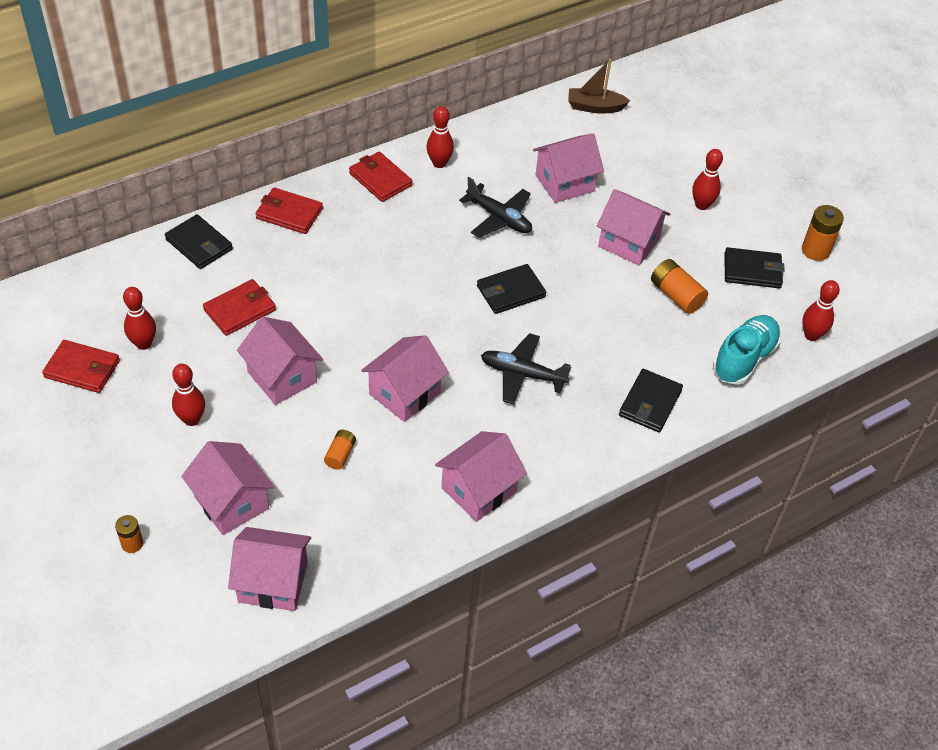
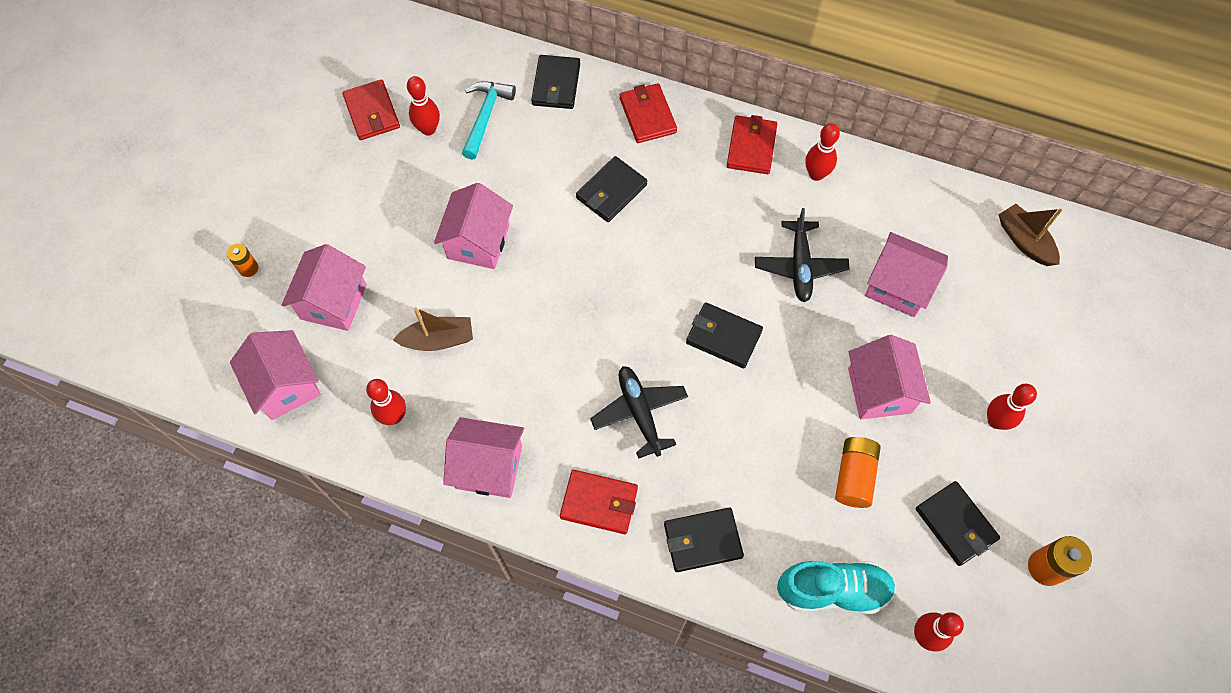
camera: 55 degrees right, 15 degrees up
red bowling pin [172,364,205,426] -> red bowling pin moved to [366,379,406,425]
red wallet [203,279,276,336] -> red wallet moved to [560,470,638,534]
orange battery [324,430,356,470] -> brown boat [393,307,473,351]
pink house [361,335,449,422] -> none
none -> turquoise hammer [462,81,516,160]
none -> black wallet [576,156,647,222]

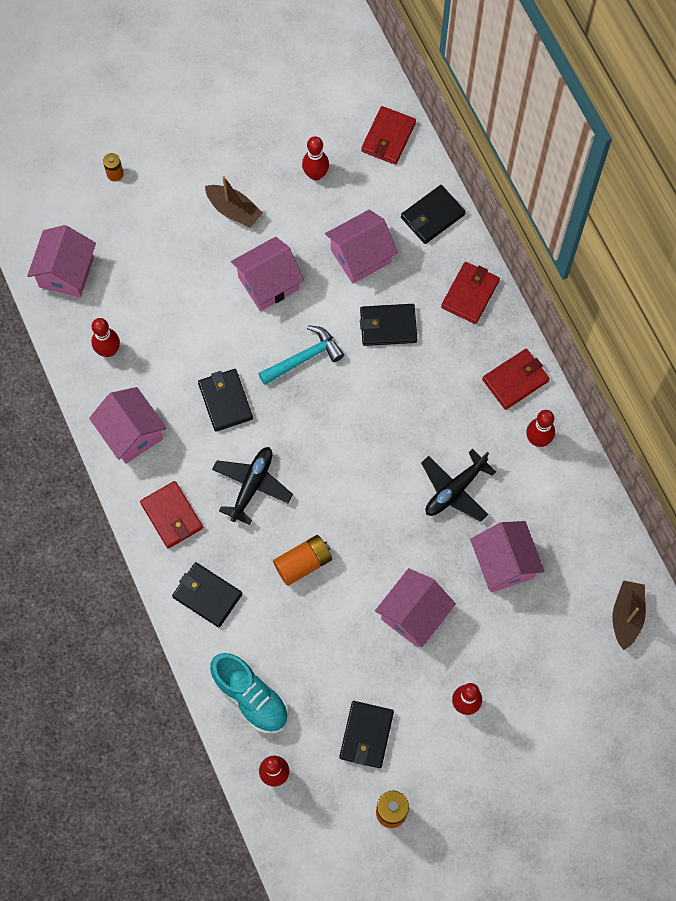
camera: 45 degrees right, 5 degrees up
pink house [282,244,367,331] -> pink house moved to [325,210,398,283]
red wallet [342,79,400,140] -> red wallet moved to [361,106,416,165]
brown boat [393,307,473,351] -> brown boat moved to [205,176,263,228]
turquoise hammer [462,81,516,160] -> turquoise hammer moved to [258,325,344,385]
black wallet [686,302,763,368] -> black wallet moved to [198,369,253,431]
orange battery [835,437,881,508] -> orange battery moved to [273,535,332,586]

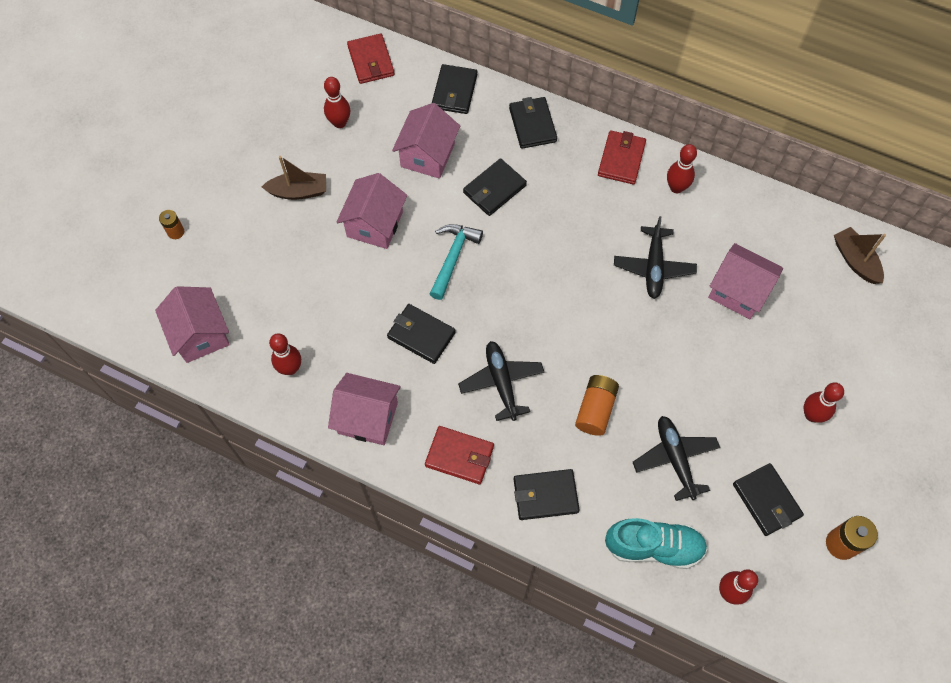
camera: 40 degrees left, 5 degrees down
pink house [375,568,456,647] -> none
red wallet [441,262,500,324] -> black wallet [509,97,557,149]
none -> black plane [633,416,720,501]

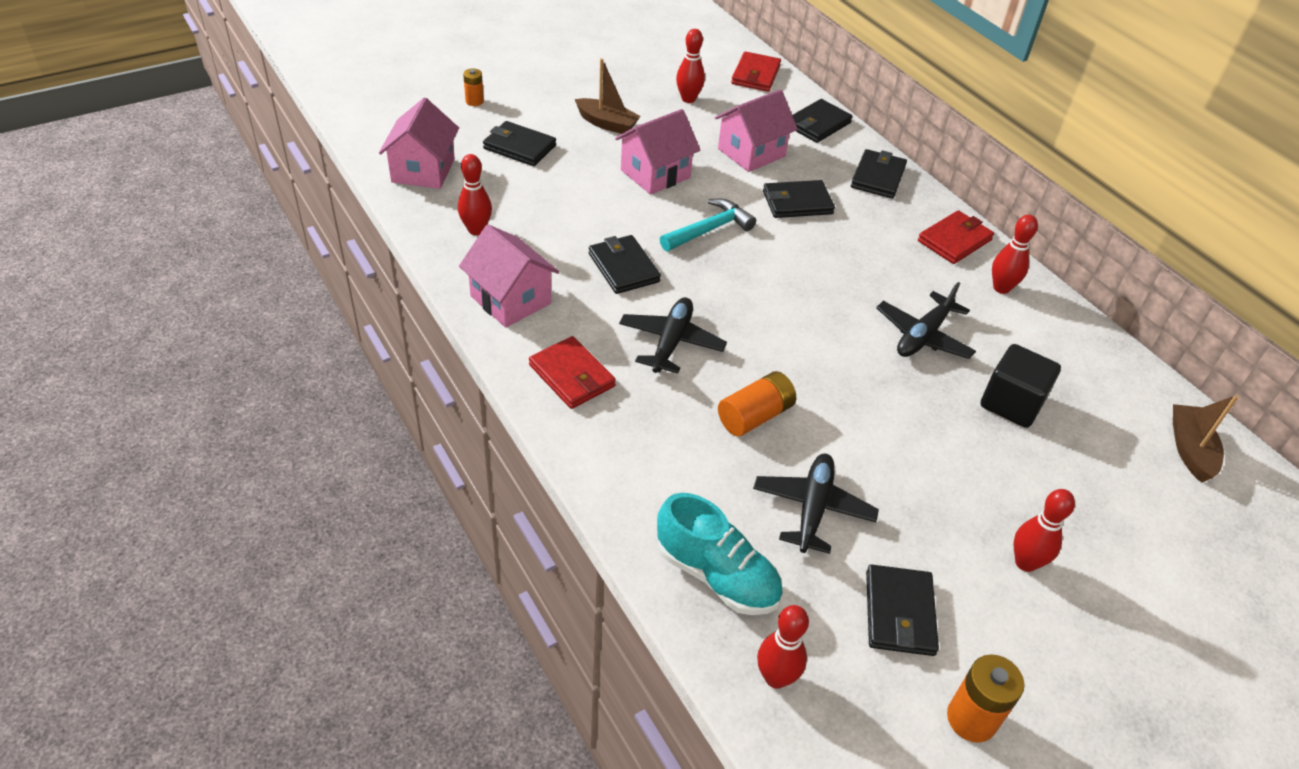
camera: 30 degrees right, 20 degrees down
black wallet [514,469,580,520] -> black wallet moved to [483,121,556,166]
pink house [708,243,783,319] -> black cube [981,344,1061,428]

